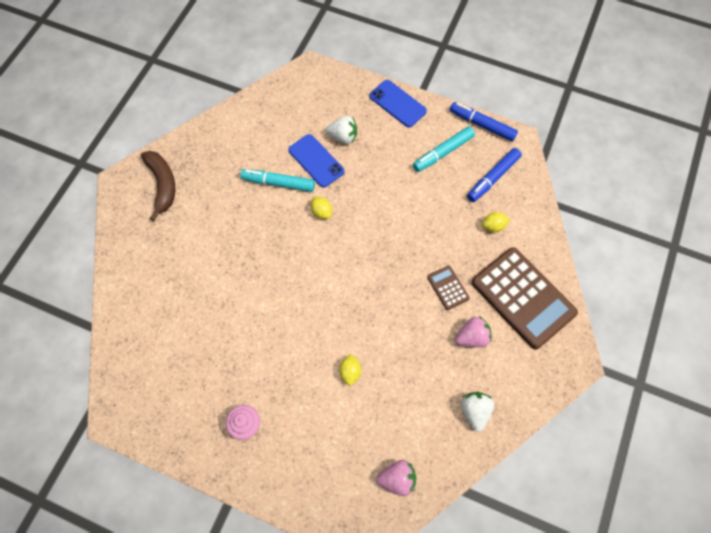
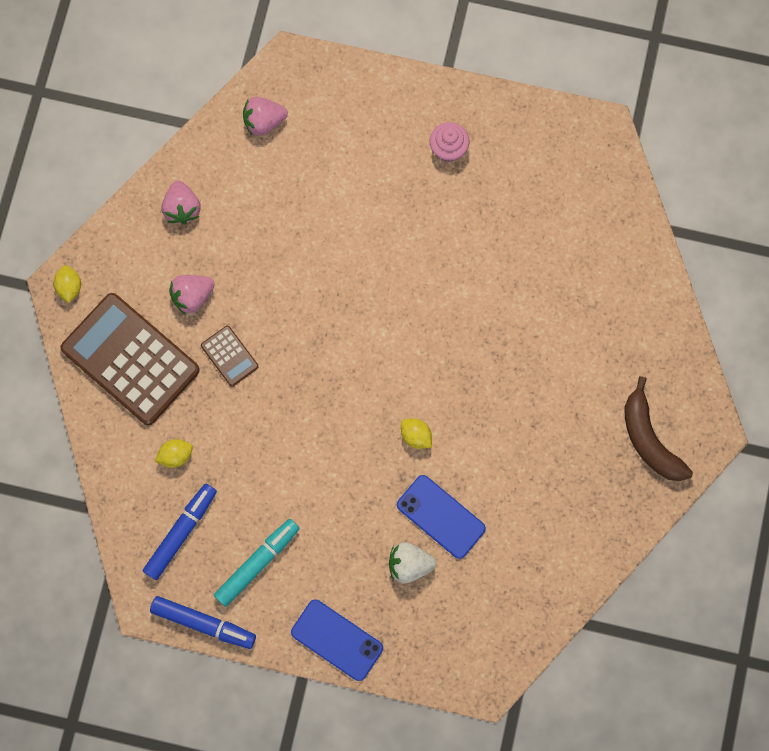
camera: 170 degrees right, 10 degrees up
turquoise marker [240,169,315,192] -> none
yellow lemon [339,354,361,386] -> yellow lemon moved to [53,265,81,303]
white strawberry [461,392,494,432] -> pink strawberry [162,180,201,225]

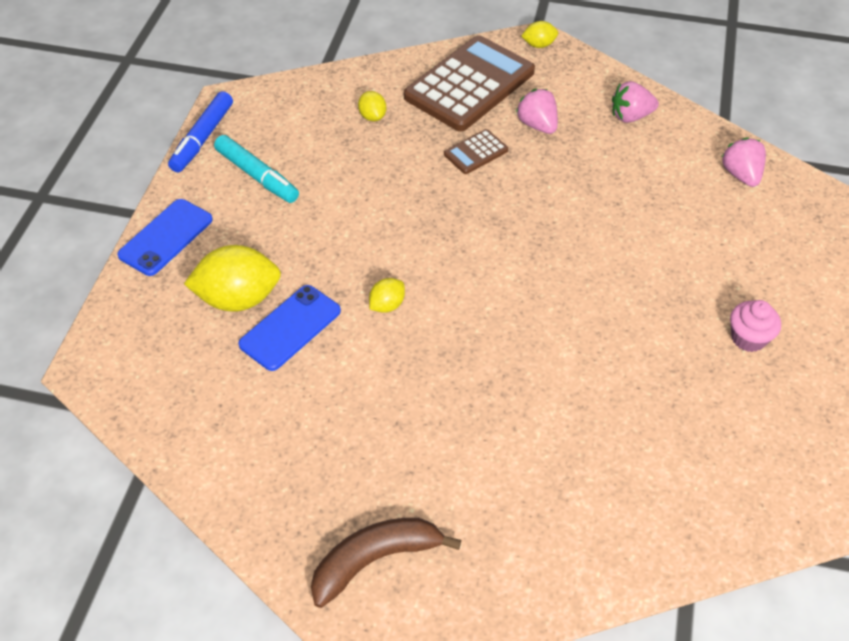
camera: 90 degrees right, 25 degrees down
blue marker [143,483,217,580] -> none
white strawberry [389,542,436,583] -> yellow lemon [184,245,281,312]

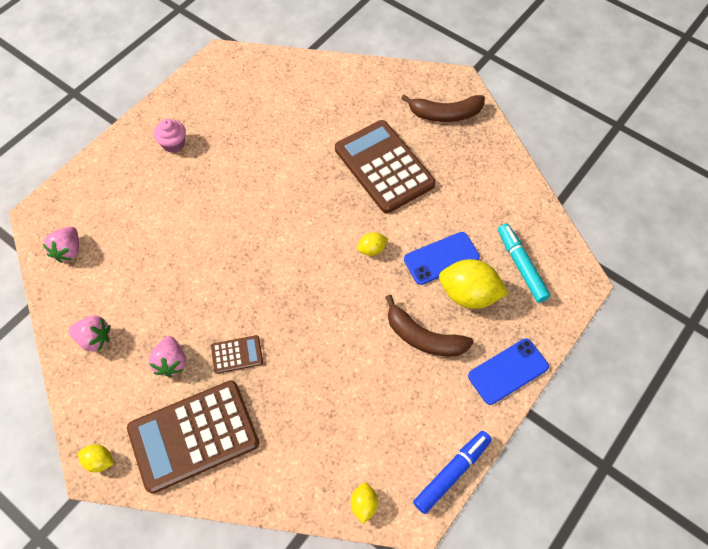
camera: 155 degrees left, 10 degrees up
turquoise marker [214,135,299,203] -> turquoise marker moved to [498,223,550,303]
yellow lemon [358,91,386,121] -> yellow lemon moved to [351,483,378,524]
none -> brown calculator [335,120,436,213]
none -> brown banana [385,295,474,356]

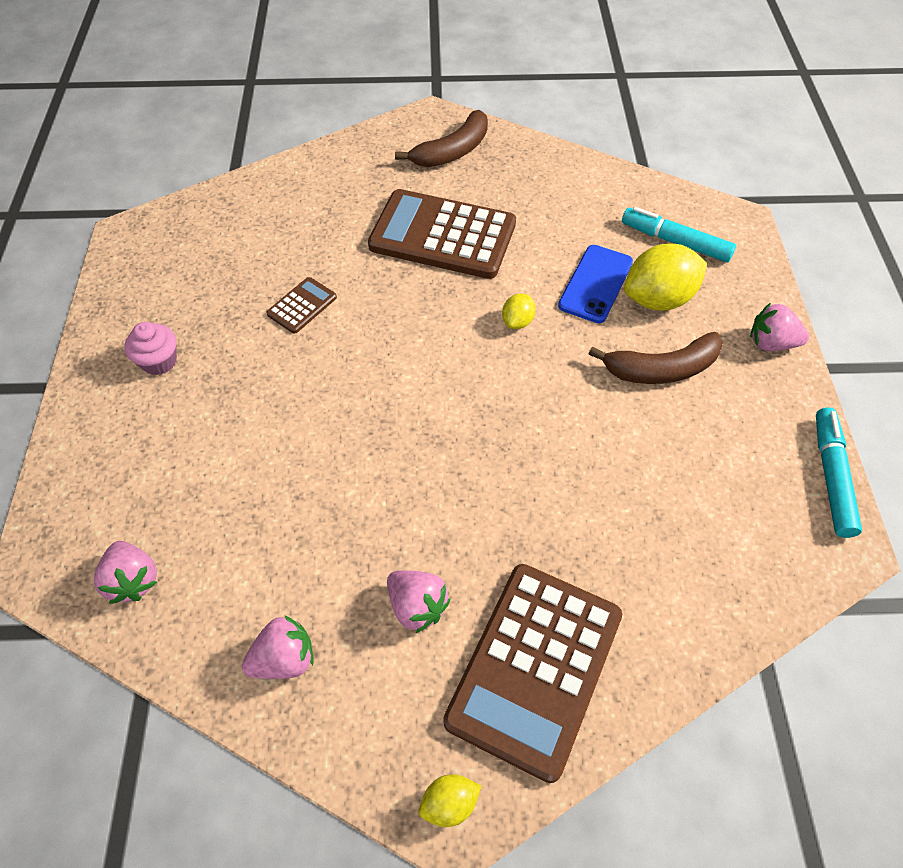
camera: 40 degrees left, 5 degrees down
brown calculator [211,335,263,374] -> brown calculator moved to [266,277,337,334]
yellow lemon [351,483,378,524] -> none
blue marker [413,431,492,514] -> turquoise marker [816,408,862,538]
blue phone [468,339,549,405] -> pink strawberry [750,303,809,351]

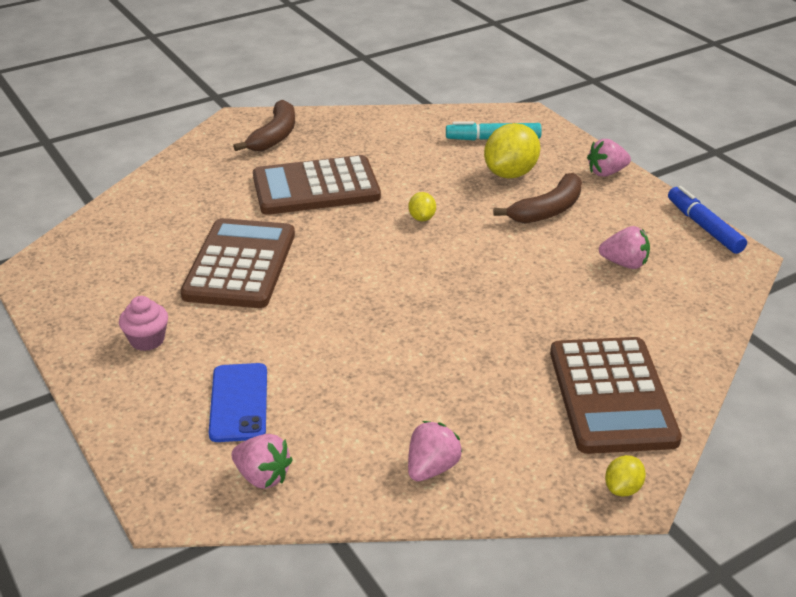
camera: 30 degrees left, 20 degrees down
brown calculator [266,277,337,334] -> brown calculator [181,218,295,308], size x2.26
pink strawberry [387,570,450,633] -> pink strawberry moved to [599,226,650,269]
blue phone [558,245,633,323] -> blue phone moved to [209,363,267,442]
turquoise marker [816,408,862,538] -> blue marker [668,186,747,254]

